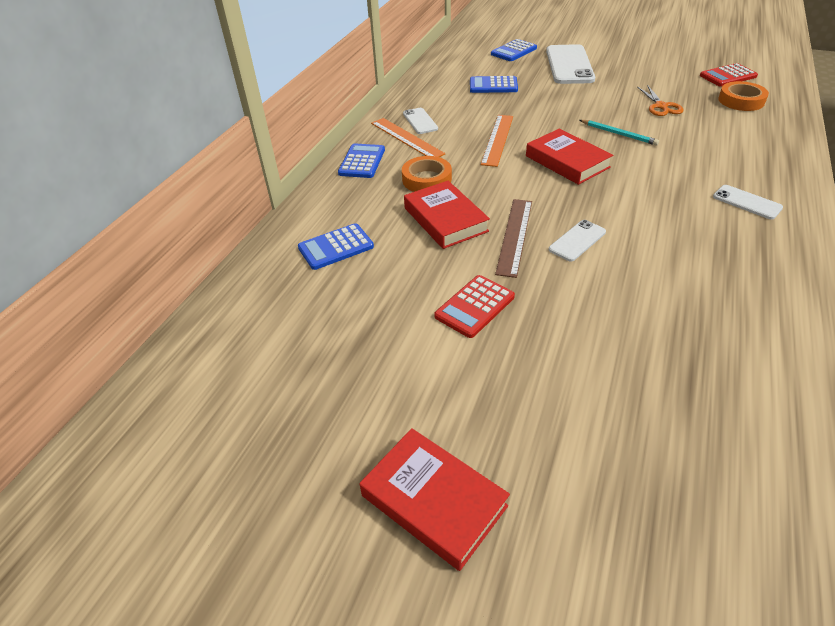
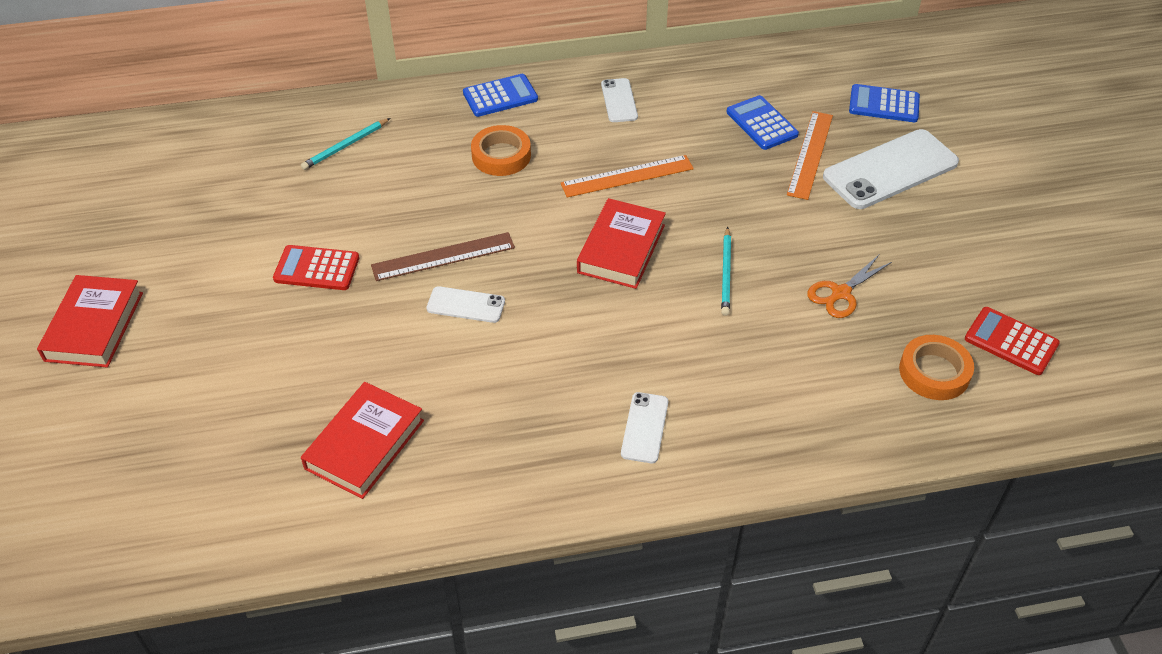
camera: 55 degrees right, 5 degrees up
blue calculator [298,223,374,270] -> turquoise pencil [301,118,390,170]
orange ruler [371,118,445,157] -> orange ruler moved to [787,111,833,200]
white phone [403,108,438,134] -> white phone turned 45 degrees counterclockwise [601,78,638,122]
red book [404,181,490,249] -> red book moved to [301,382,424,499]

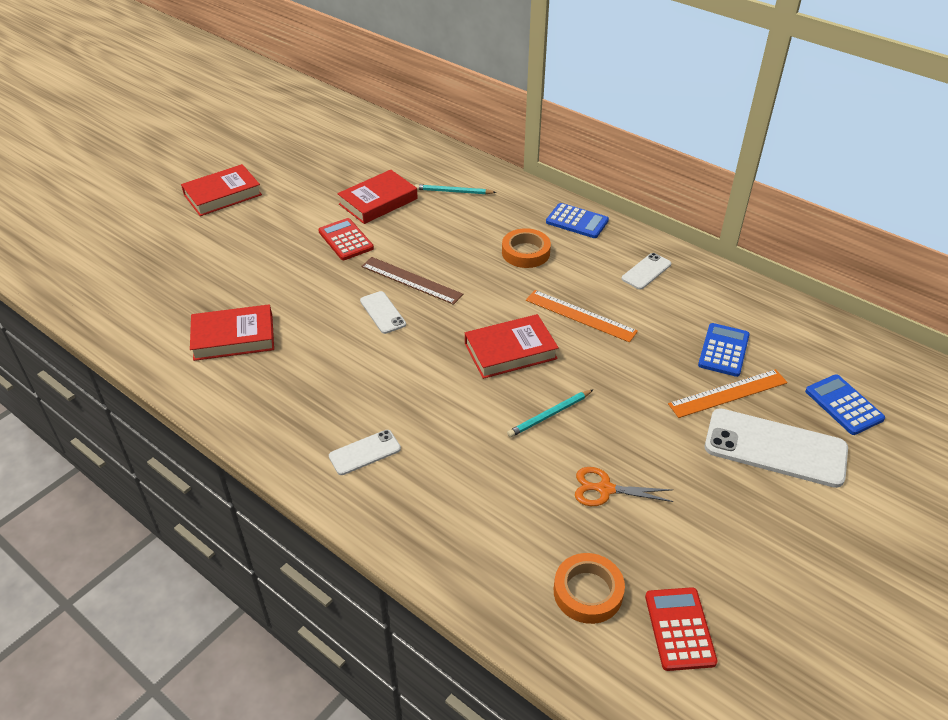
camera: 50 degrees right, 5 degrees down
none -> red book [337,170,418,224]

